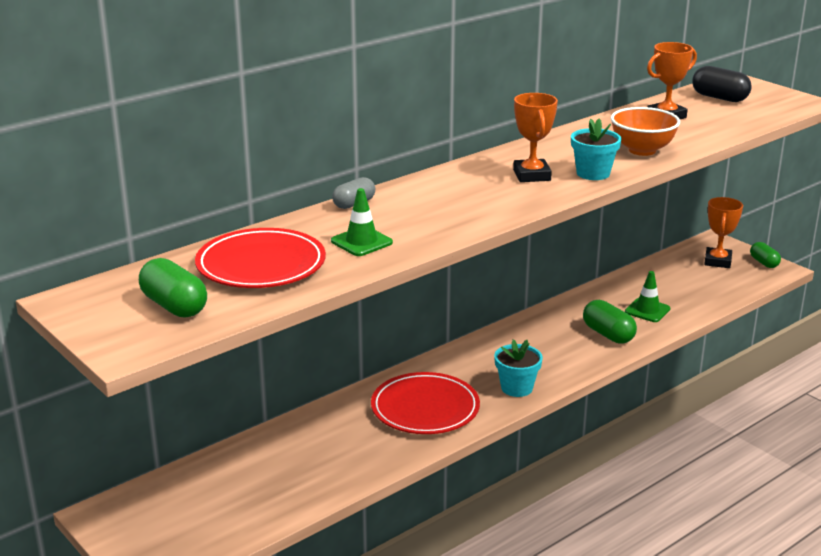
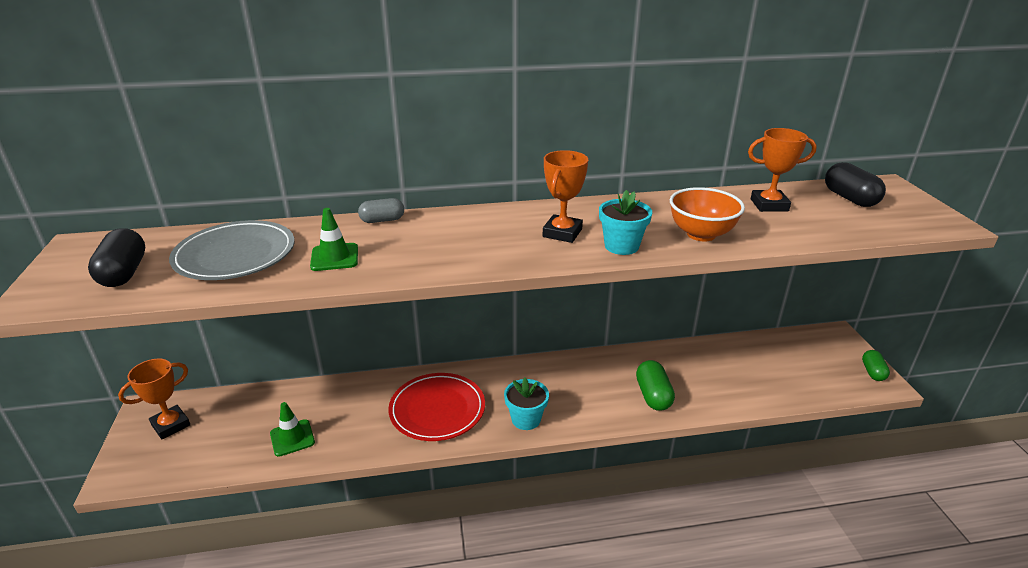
camera: 30 degrees right, 5 degrees up
green capsule [139,258,207,318] -> black capsule [88,228,145,287]
red plate [195,228,326,288] -> grey plate [169,220,295,280]
green traffic cone [625,271,670,322] -> green traffic cone moved to [270,402,315,457]
orange trophy [704,197,743,268] -> orange trophy moved to [118,359,190,439]

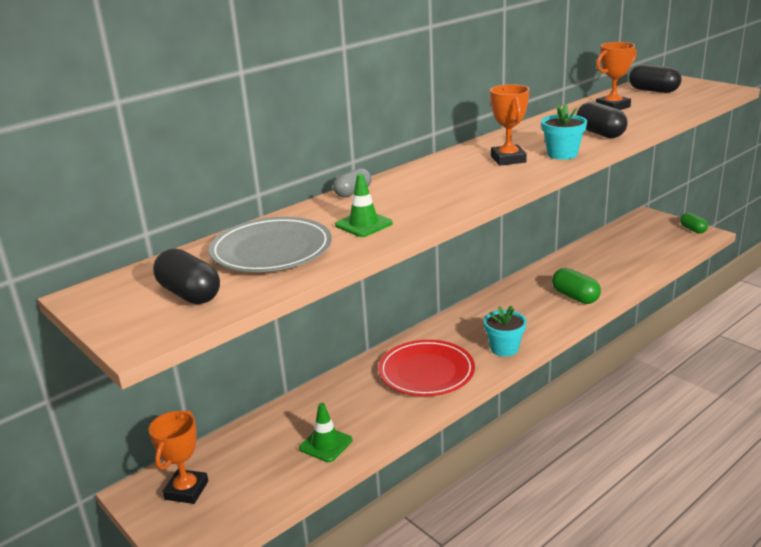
camera: 30 degrees left, 5 degrees down
orange bowl [670,187,745,242] -> black capsule [576,102,627,138]

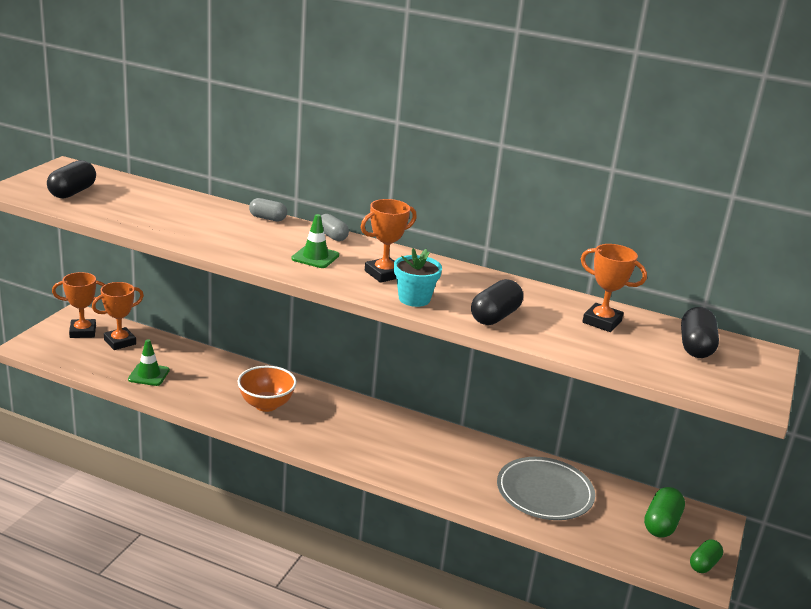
camera: 60 degrees right, 0 degrees up
grey plate [209,217,332,272] -> grey plate moved to [497,457,595,520]
green traffic cone [335,174,393,237] -> green traffic cone moved to [291,214,339,268]
red plate [378,340,475,396] -> orange bowl [237,366,297,412]
turquoise flower pot [484,306,527,357] -> none
green capsule [552,268,601,304] -> green capsule moved to [644,487,685,538]
none -> orange trophy [92,282,144,350]
none -> grey capsule [321,214,349,241]

